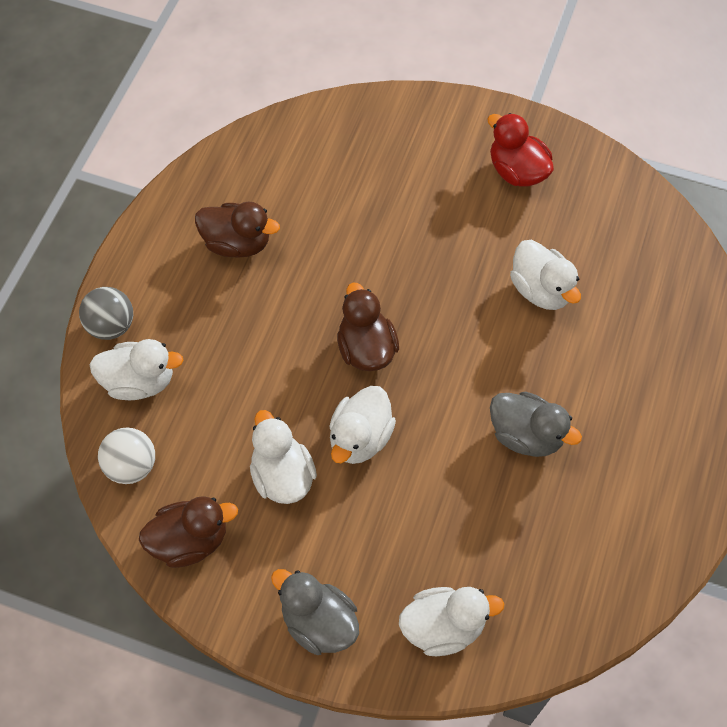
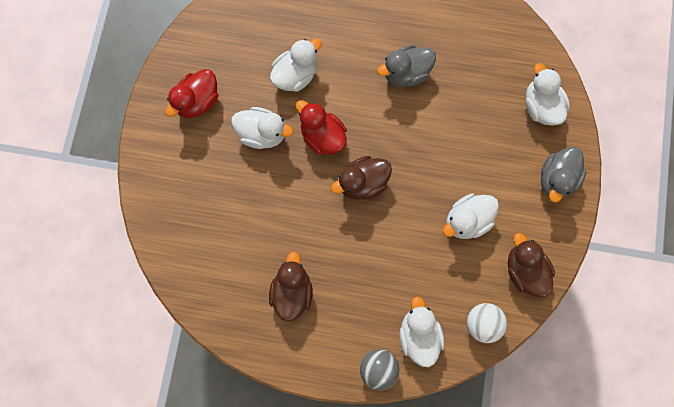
camera: 100 degrees left, 15 degrees up
white duck [329,386,396,464] -> white duck moved to [231,107,293,149]
grey duck [490,392,582,457] -> grey duck turned 135 degrees counterclockwise [377,45,436,87]
none -> red duck [296,100,347,155]

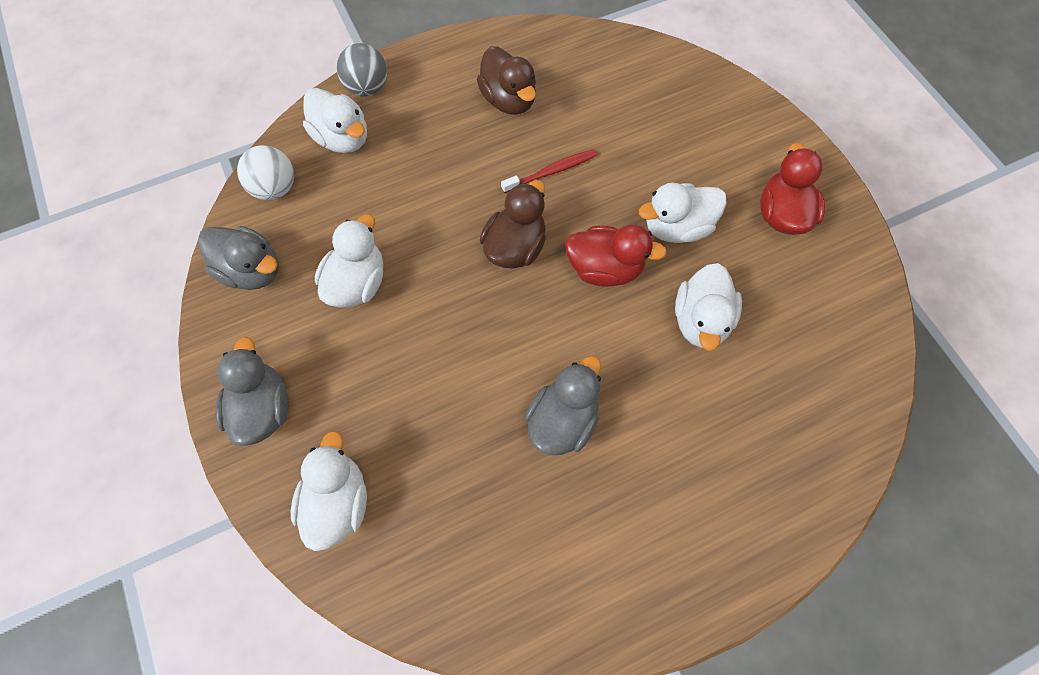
camera: 145 degrees right, 10 degrees down
brown duck [508,233,555,297] -> grey duck [198,226,279,290]
white duck [525,63,570,126] -> white duck turned 120 degrees counterclockwise [291,431,367,551]
none -> red toothbrush [501,149,597,193]

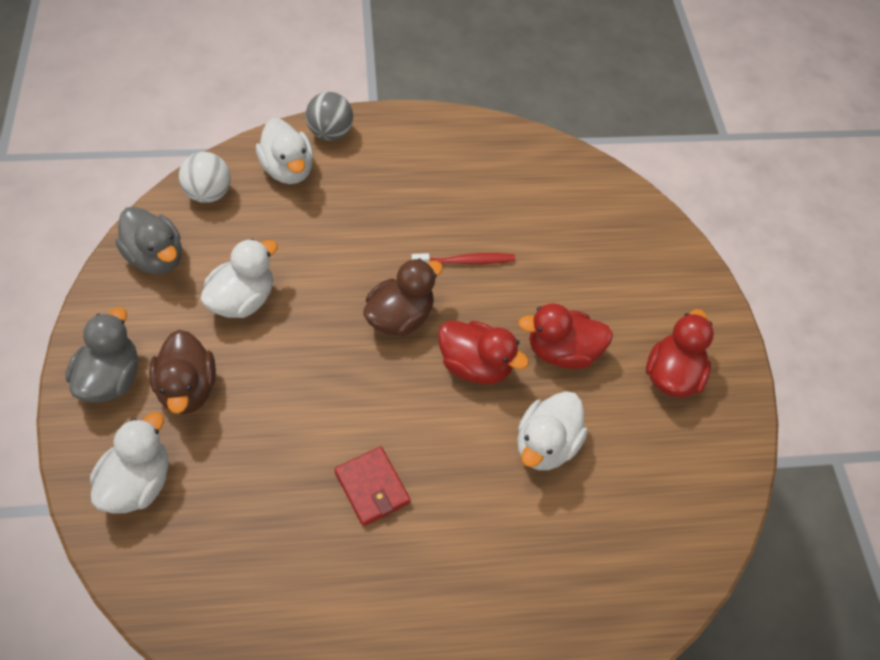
camera: 15 degrees right, 10 degrees down
brown duck [477,46,536,115] -> brown duck moved to [149,330,216,414]
grey duck [524,356,601,455] -> red wallet [335,447,411,526]
white duck [639,182,727,243] -> red duck [518,303,613,369]

